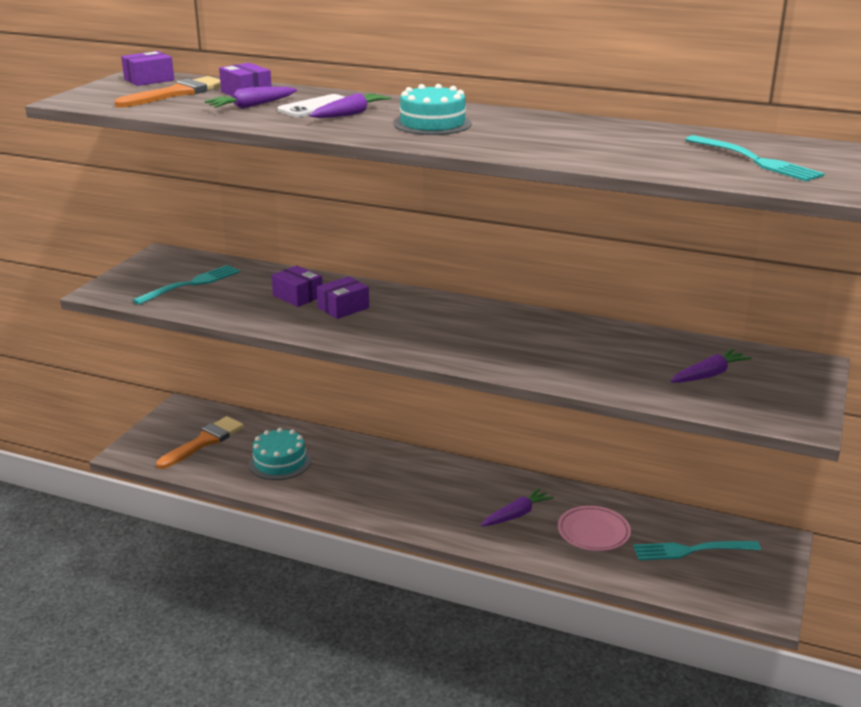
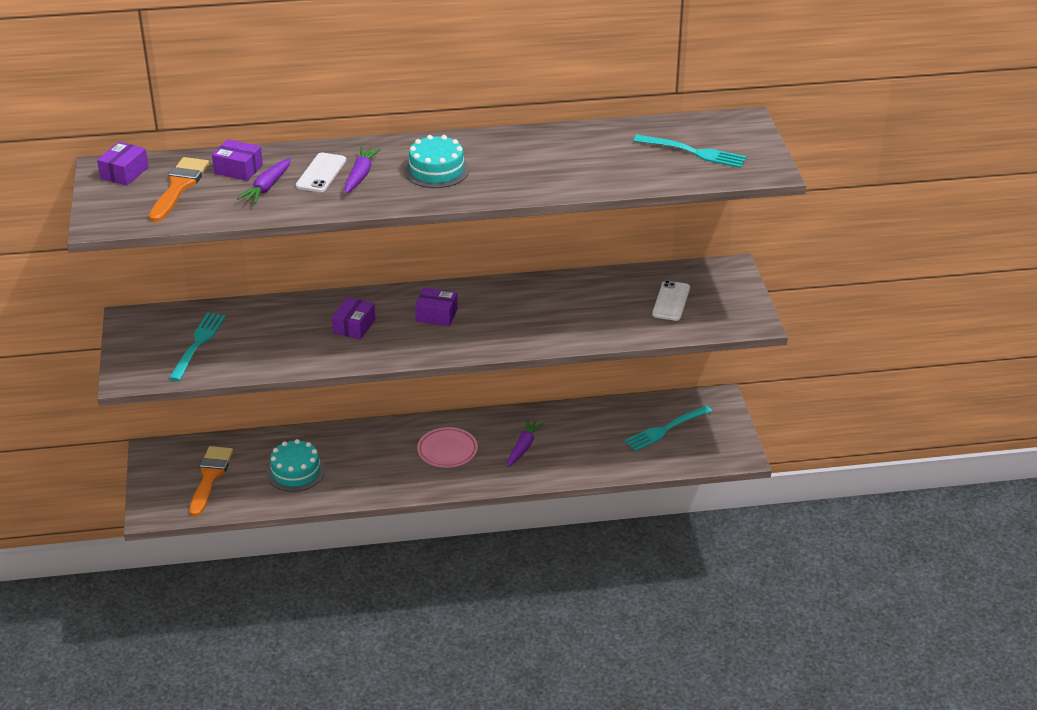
camera: 30 degrees left, 10 degrees up
purple box [271,265,323,307] -> purple box moved to [415,288,458,326]
pink plate [558,506,631,551] -> pink plate moved to [417,427,478,468]
purple carrot [670,349,752,383] -> white phone [652,280,690,321]

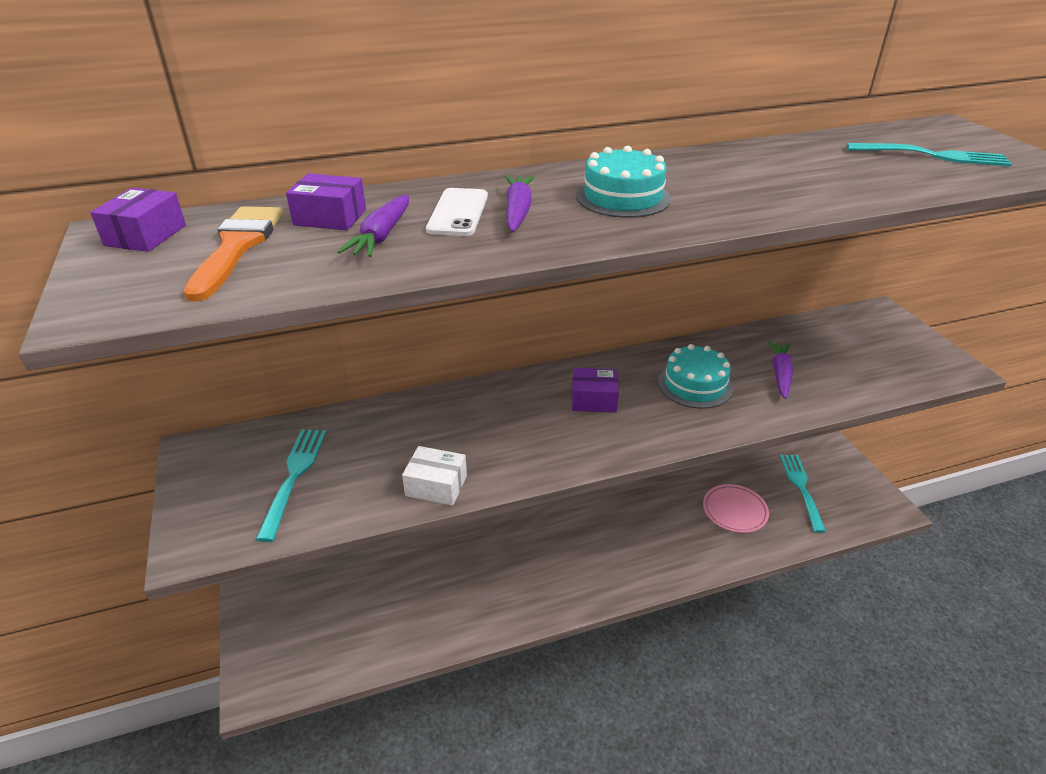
camera: 10 degrees left, 0 degrees up
orange brush [189,446,233,517] -> none
turquoise cake [267,439,325,492] -> turquoise cake moved to [658,344,733,409]
purple box [332,297,375,340] -> none
pink plate [417,427,478,468] -> pink plate moved to [703,484,769,533]
purple carrot [507,419,544,467] -> purple carrot moved to [767,340,793,399]
turquoise fork [624,405,712,451] -> turquoise fork turned 135 degrees clockwise [780,455,826,533]
white phone [652,280,690,321] -> none
none -> white box [402,446,467,506]

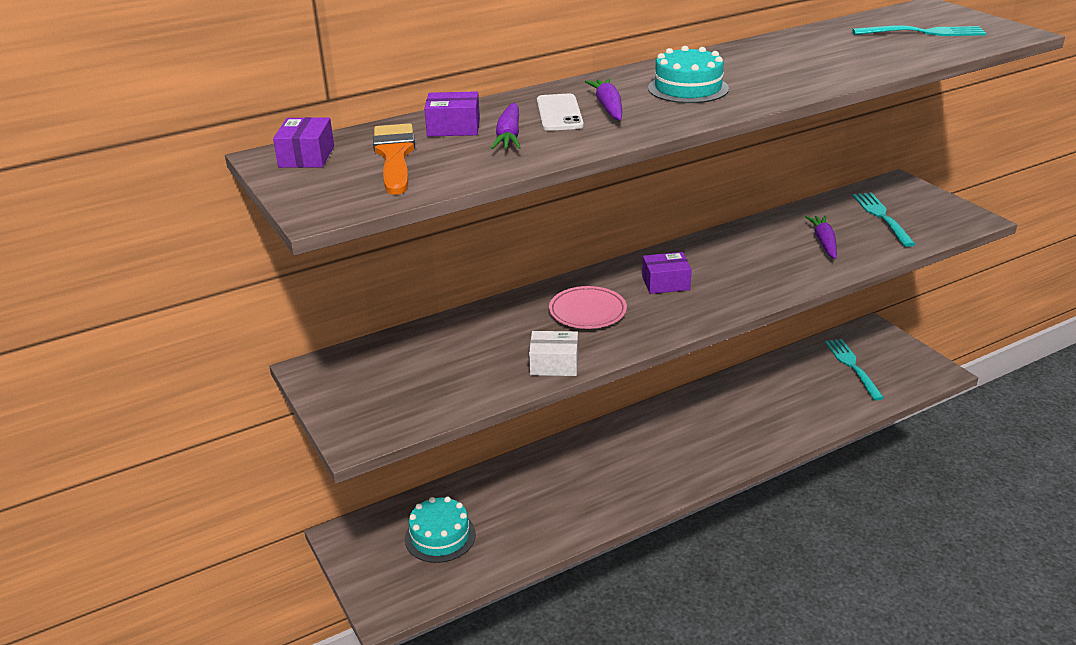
camera: 10 degrees left, 5 degrees down
turquoise fork [256,429,327,542] -> turquoise fork moved to [853,192,916,247]
turquoise cake [658,344,733,409] -> turquoise cake moved to [405,497,476,563]
pink plate [703,484,769,533] -> pink plate moved to [549,286,627,329]

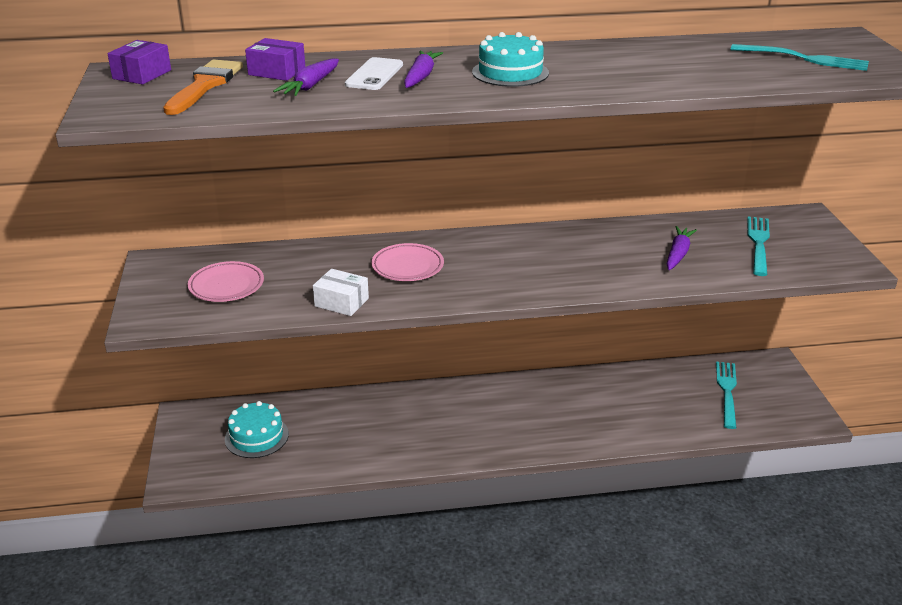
camera: 20 degrees right, 0 degrees up
purple box [642,252,692,294] -> none
none -> pink plate [188,261,264,302]

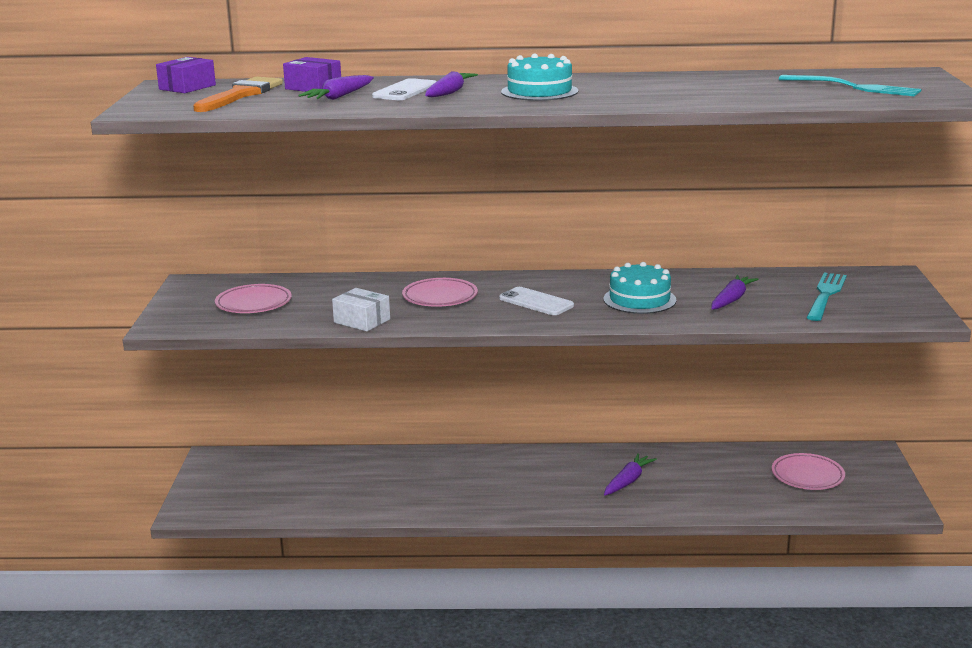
camera: 10 degrees right, 10 degrees down
turquoise cake [225,401,289,458] -> turquoise cake moved to [603,262,677,314]
turquoise fork [716,362,737,429] -> pink plate [772,453,845,490]
none -> white phone [499,287,574,315]
none -> purple carrot [604,453,657,495]

